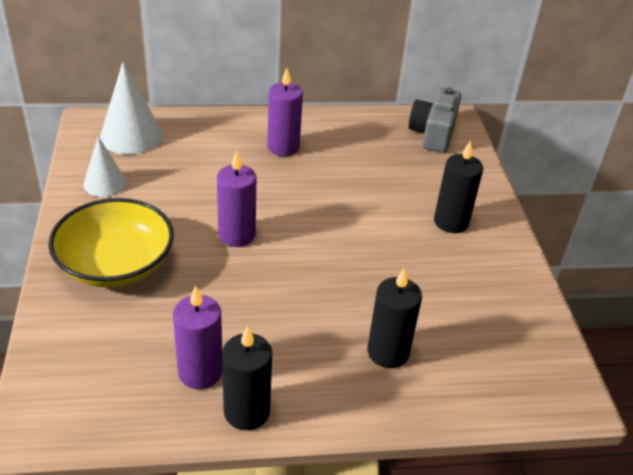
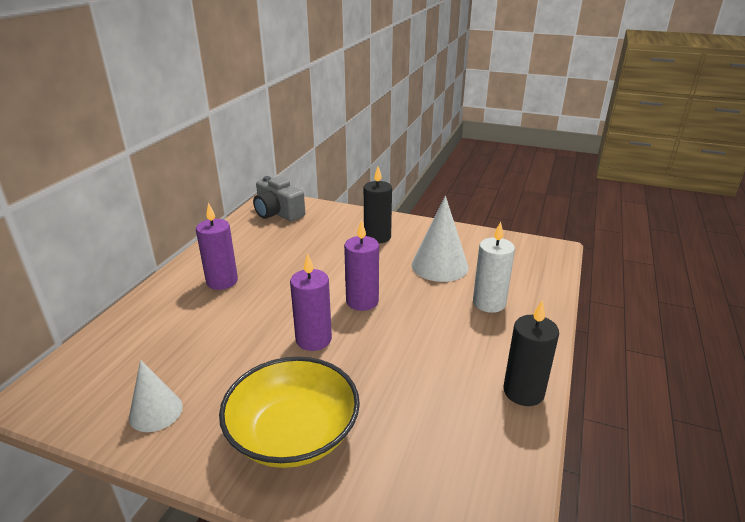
camera: 60 degrees left, 10 degrees down
white cone [100,62,163,155] -> white cone moved to [412,196,469,282]
purple candle [173,285,223,389] -> purple candle moved to [344,220,379,311]
black candle [367,267,422,368] -> white candle [473,222,515,313]

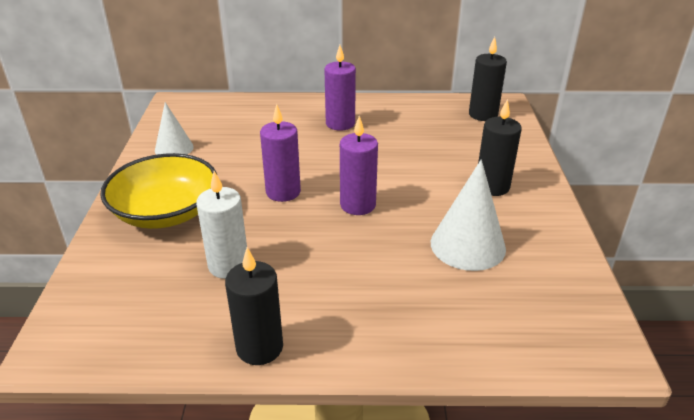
camera: 70 degrees right, 5 degrees up
grey camera [253,176,305,221] -> black candle [469,37,507,121]
white candle [473,222,515,313] -> white candle moved to [196,171,247,279]

